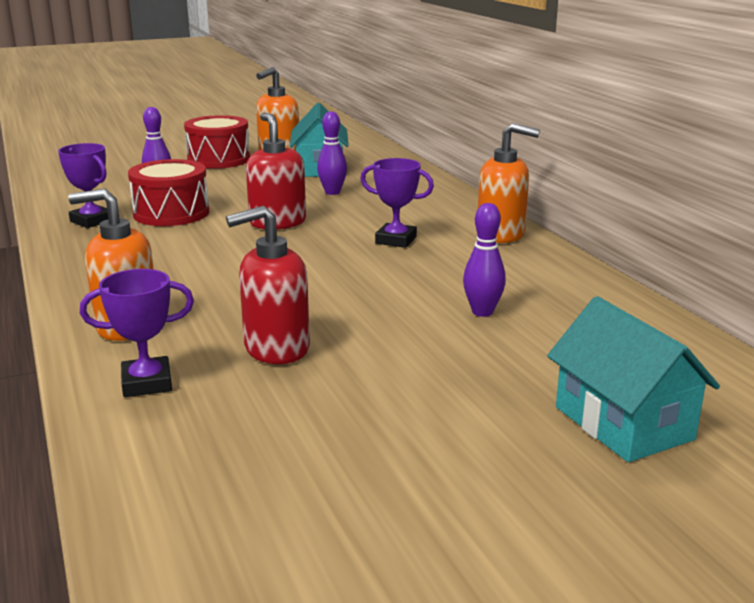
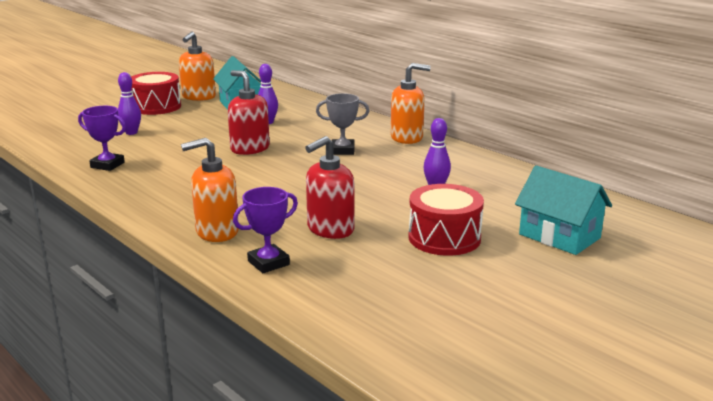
camera: 20 degrees left, 0 degrees up
red drum [128,159,209,226] -> red drum moved to [408,184,484,256]
purple trophy [360,158,434,248] -> grey trophy [316,93,369,155]

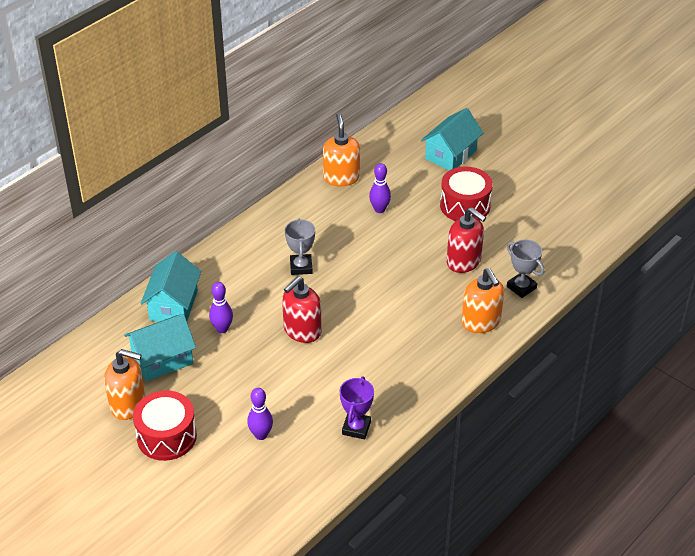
camera: 95 degrees left, 20 degrees up
purple trophy [233,187,298,273] -> grey trophy [507,240,544,298]
orange soap dispenser [391,63,431,144] -> orange soap dispenser moved to [323,113,360,186]
none -> turquoise house [141,251,201,322]

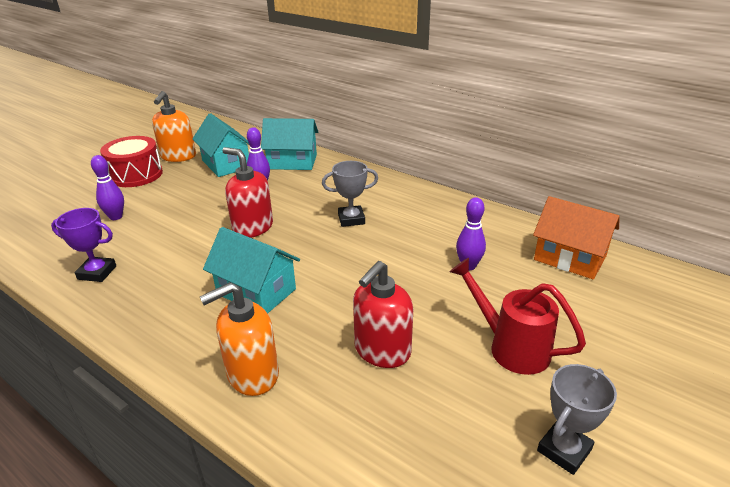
camera: 85 degrees right, 10 degrees down
orange soap dispenser [323,113,360,186] -> none
turquoise house [421,108,483,170] -> turquoise house moved to [203,227,300,313]
red drum [440,166,493,221] -> red watering can [450,258,586,375]
grey trophy [507,240,544,298] -> grey trophy moved to [537,364,617,475]
none -> orange house [533,196,619,279]

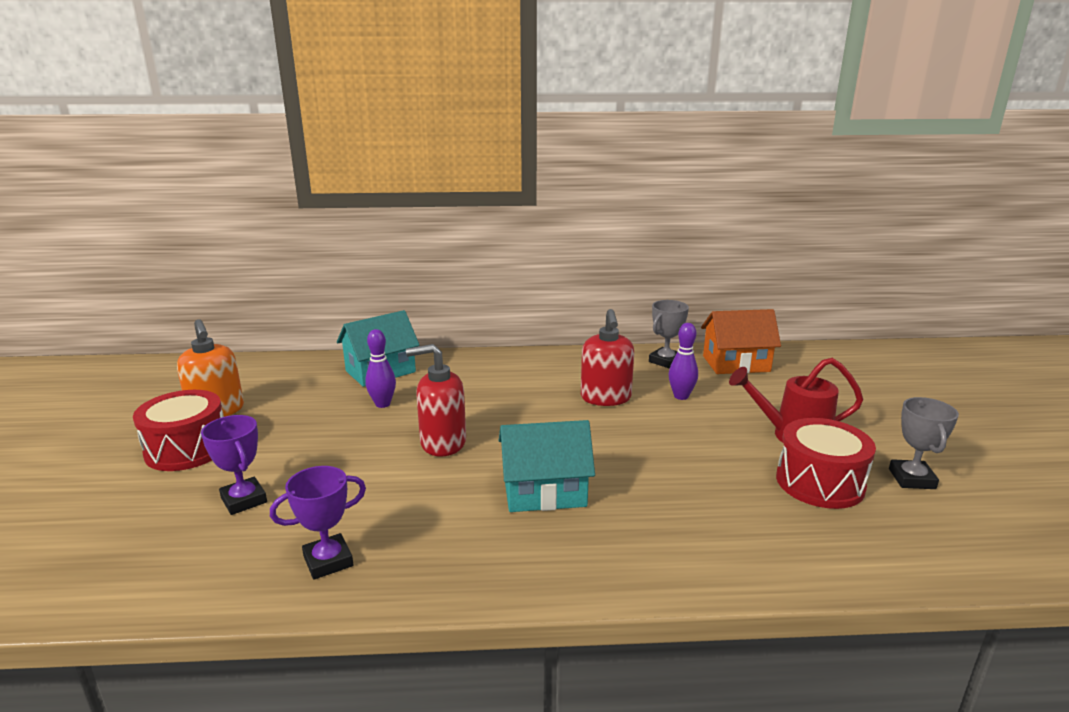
camera: 40 degrees left, 10 degrees down
purple bowling pin [91,155,124,220] -> purple trophy [201,415,267,515]
turquoise house [193,113,249,177] -> none
orange soap dispenser [200,282,279,396] -> none
grey trophy [322,161,378,227] -> grey trophy moved to [649,300,689,369]
red soap dispenser [353,261,413,368] -> red soap dispenser moved to [581,309,634,406]
none -> red drum [776,418,876,509]

